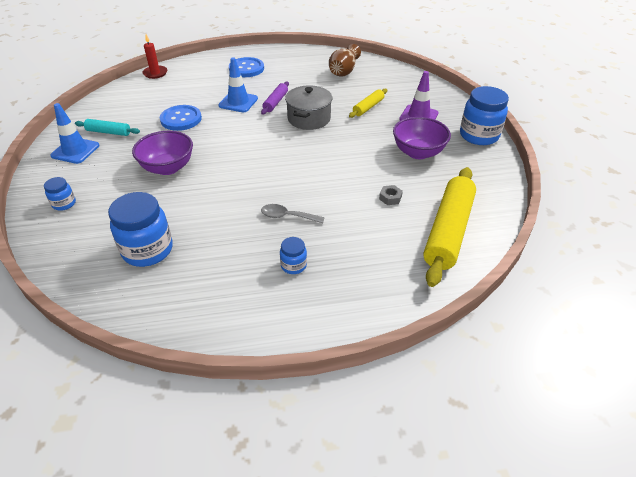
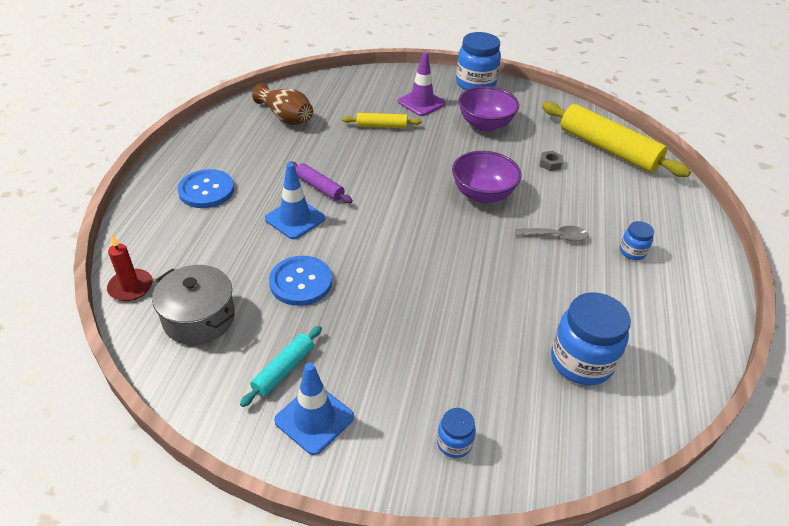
camera: 70 degrees left, 0 degrees up
purple bowl [132,131,193,175] -> purple bowl moved to [452,151,521,203]
grey spoon [261,204,325,223] -> grey spoon turned 120 degrees counterclockwise [515,226,589,241]
grey pot [285,86,332,130] -> grey pot moved to [152,265,235,345]
yellow rolling pin [349,89,387,118] -> yellow rolling pin turned 60 degrees counterclockwise [342,113,422,128]

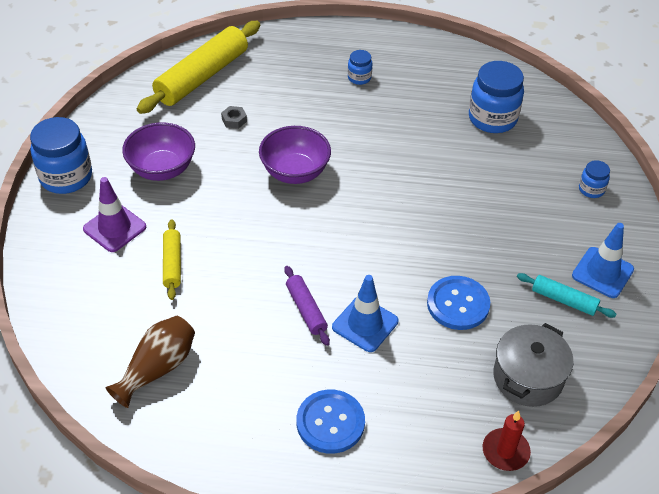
camera: 95 degrees left, 5 degrees up
purple rolling pin [288,161,353,203] -> purple rolling pin turned 60 degrees counterclockwise [284,266,330,346]
grey spoon [515,226,589,241] -> none

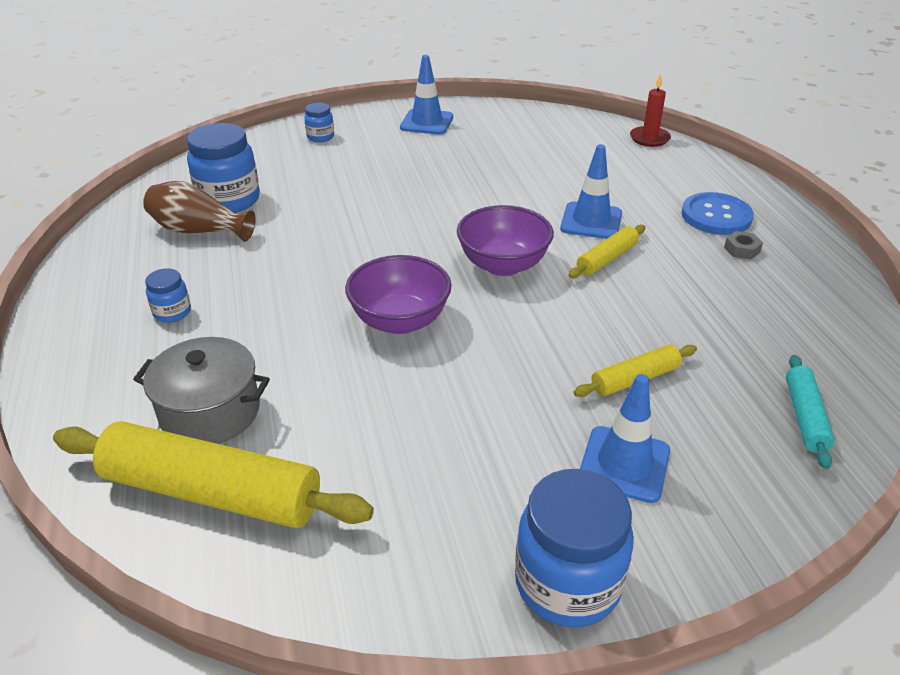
camera: 110 degrees left, 10 degrees down
purple traffic cone [83,177,146,252] -> blue traffic cone [580,374,670,503]
brown vase [105,316,195,408] -> brown vase moved to [143,181,256,242]
purple bowl [122,122,195,181] -> purple bowl moved to [457,205,554,276]
grey nut [221,106,247,129] -> grey nut moved to [724,231,763,260]
purple rolling pin [284,266,330,346] -> yellow rolling pin [568,225,645,278]
blue button [427,276,490,330] -> none
grey pot [493,323,574,407] -> grey pot moved to [133,337,270,444]
turquoise rolling pin [517,273,616,318] -> turquoise rolling pin moved to [786,355,835,469]

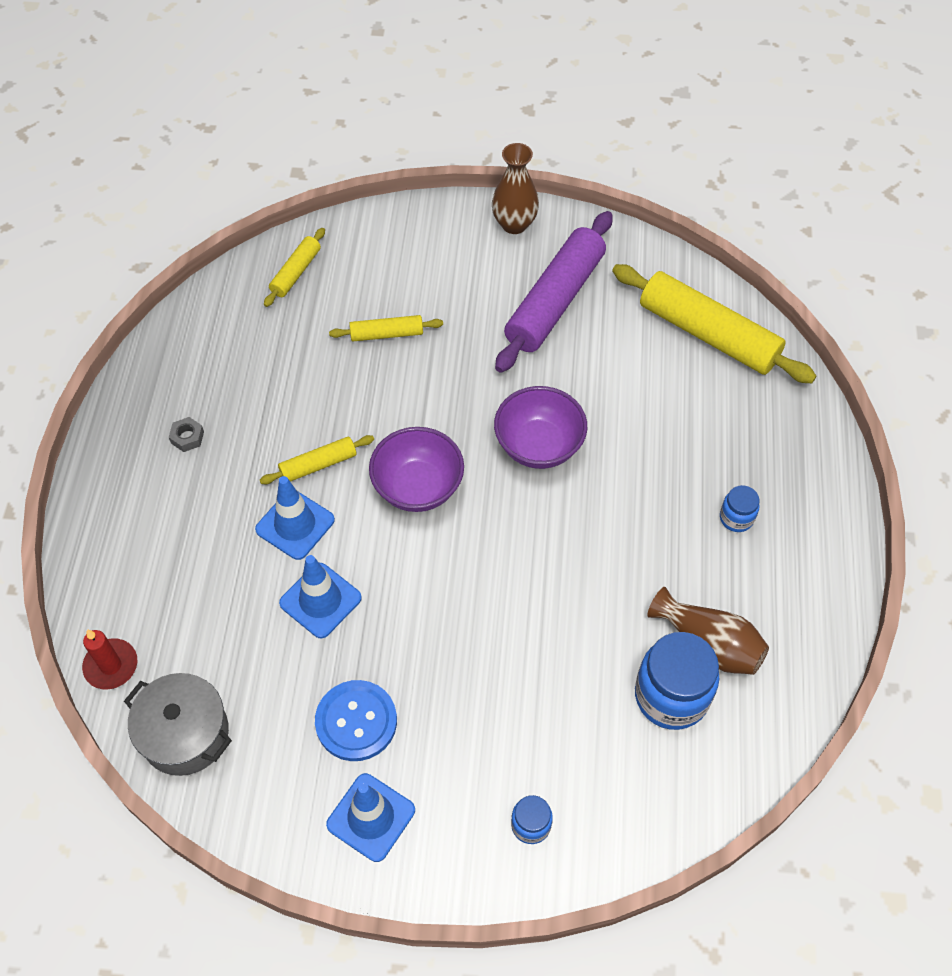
camera: 160 degrees left, 20 degrees up
grey pot [133,337,270,444] -> grey pot moved to [124,673,232,776]
blue jar [515,469,634,627] -> brown vase [492,143,539,234]
blue traffic cone [580,374,670,503] -> blue traffic cone moved to [279,555,362,638]
blue button [681,192,754,235] -> blue button moved to [315,680,397,761]
turquoise rolling pin [786,355,835,469] -> yellow rolling pin [264,228,325,307]
none -> purple rolling pin [495,211,613,373]

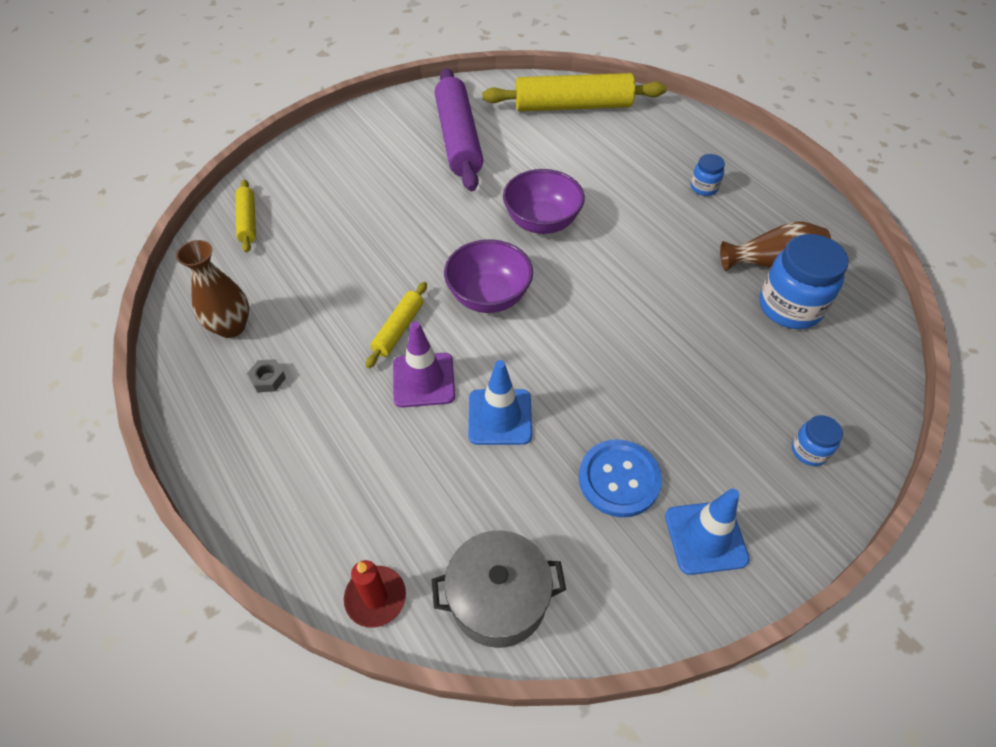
camera: 40 degrees left, 5 degrees down
blue traffic cone [255,476,335,560] -> purple traffic cone [393,321,455,408]
yellow rolling pin [329,315,443,341] -> none
brown vase [492,143,539,234] -> brown vase moved to [176,240,249,338]

